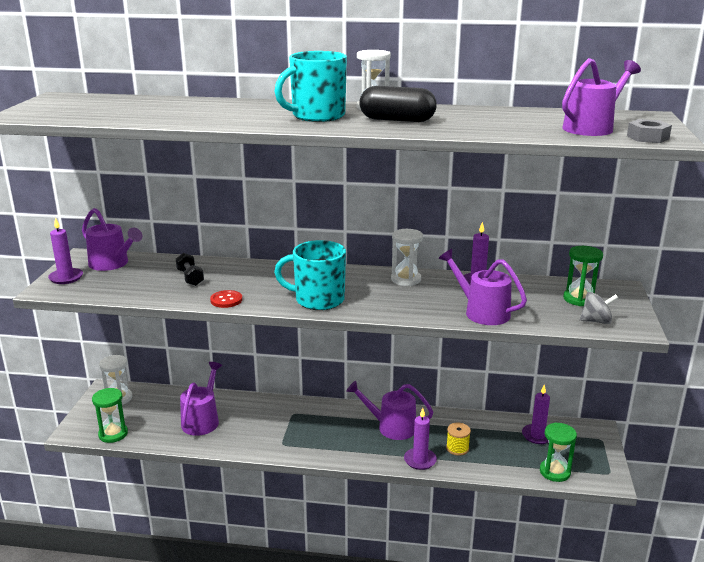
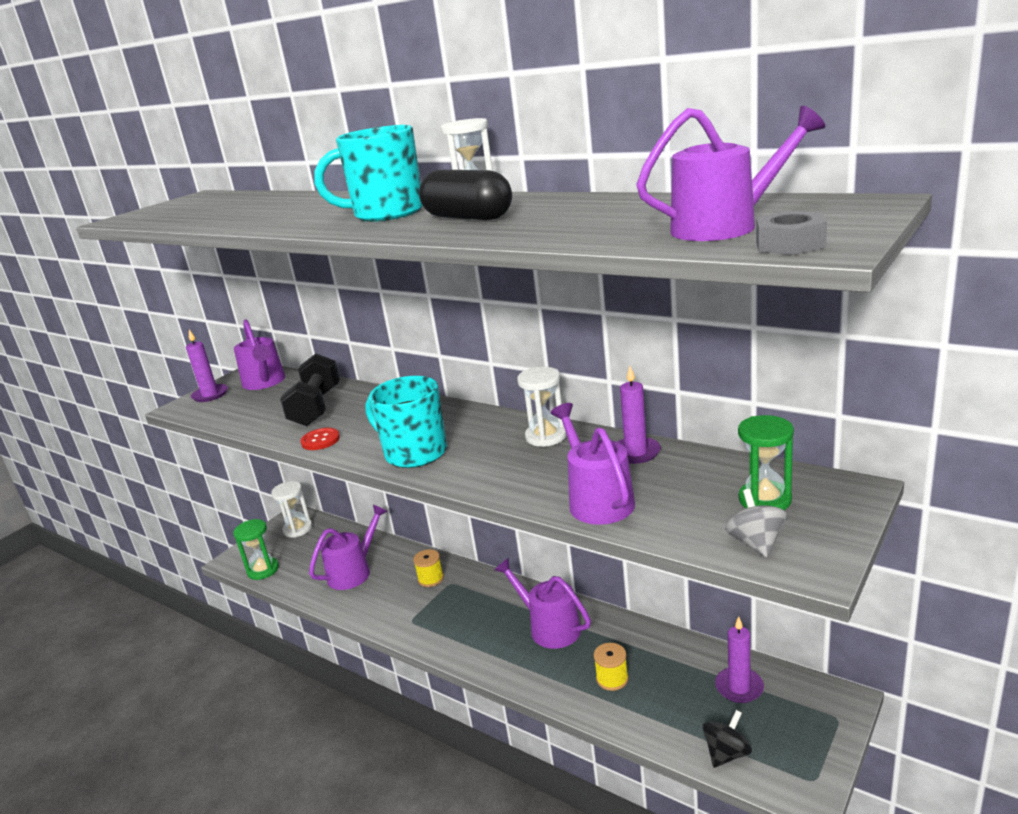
camera: 30 degrees right, 0 degrees up
black dumbbell [176,253,204,286] -> black dumbbell [280,354,340,426], size x1.77
purple candle [404,408,437,470] -> none
green hourglass [540,423,577,482] -> black spinning top [702,710,752,768]
grey spinning top [580,292,618,324] -> grey spinning top turned 120 degrees counterclockwise [725,489,788,558]
none -> yellow spool [413,549,444,587]

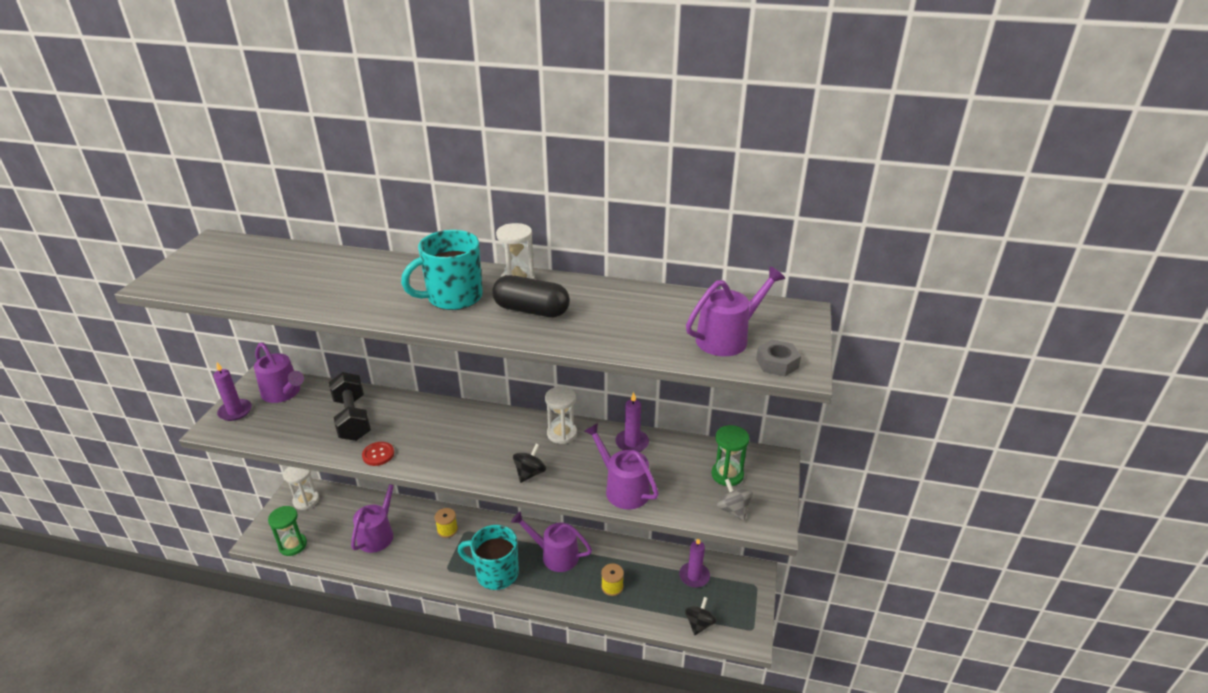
camera: 25 degrees left, 10 degrees up
turquoise mug [365,376,447,468] -> turquoise mug moved to [458,525,519,590]
none -> black spinning top [513,444,546,483]

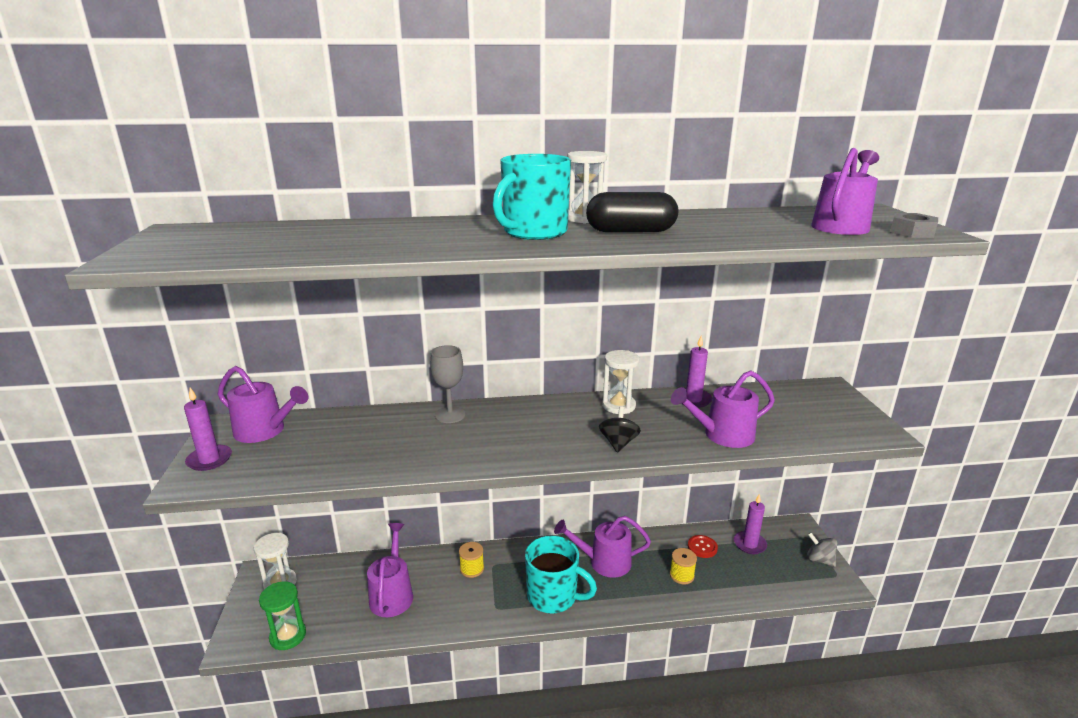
camera: 20 degrees left, 10 degrees down
black dumbbell [329,372,371,441] -> none
red button [362,442,394,466] -> red button moved to [688,535,718,558]
turquoise mug [458,525,519,590] -> turquoise mug turned 150 degrees counterclockwise [525,536,597,614]
purple watering can [584,423,659,510] -> purple watering can turned 45 degrees counterclockwise [671,370,775,448]
black spinning top [685,597,717,635] -> none
green hourglass [711,425,749,486] -> none
grey spinning top [717,479,753,521] -> grey spinning top moved to [807,532,837,567]
none -> grey goblet [430,345,466,423]

